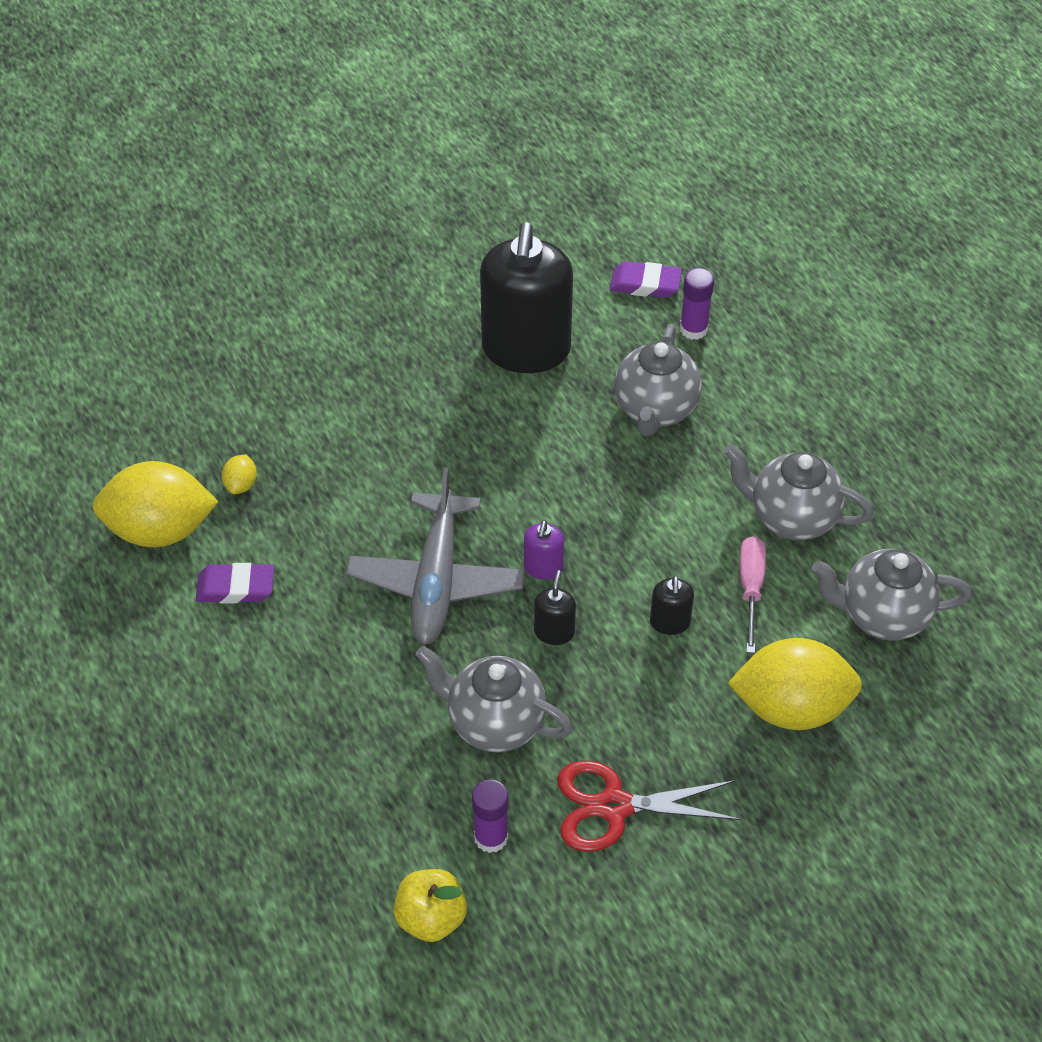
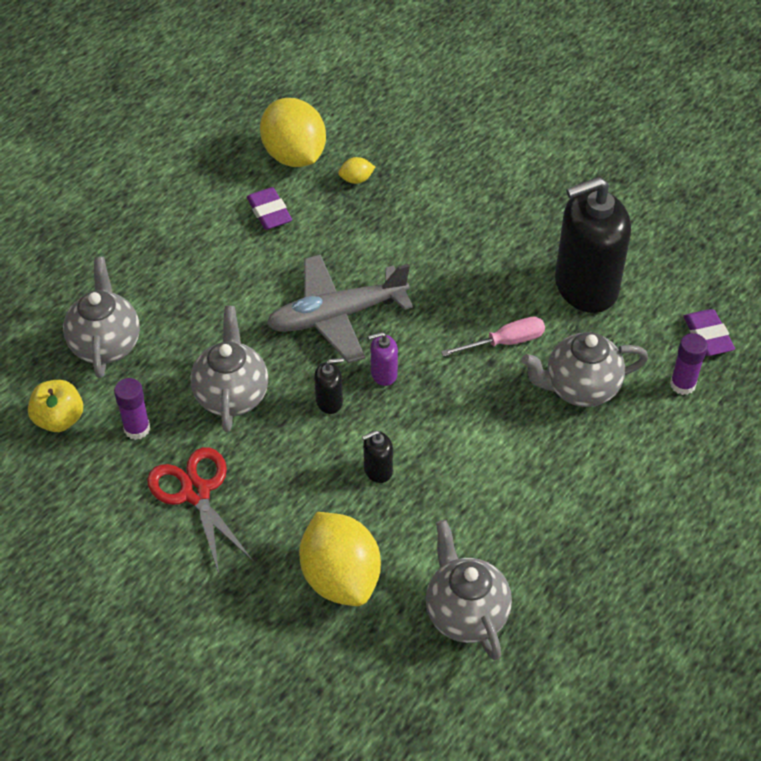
camera: 65 degrees right, 0 degrees up
grey teapot [724,444,873,540] -> grey teapot moved to [63,257,140,378]
pink screwdriver [740,536,766,653] -> pink screwdriver moved to [441,317,545,357]

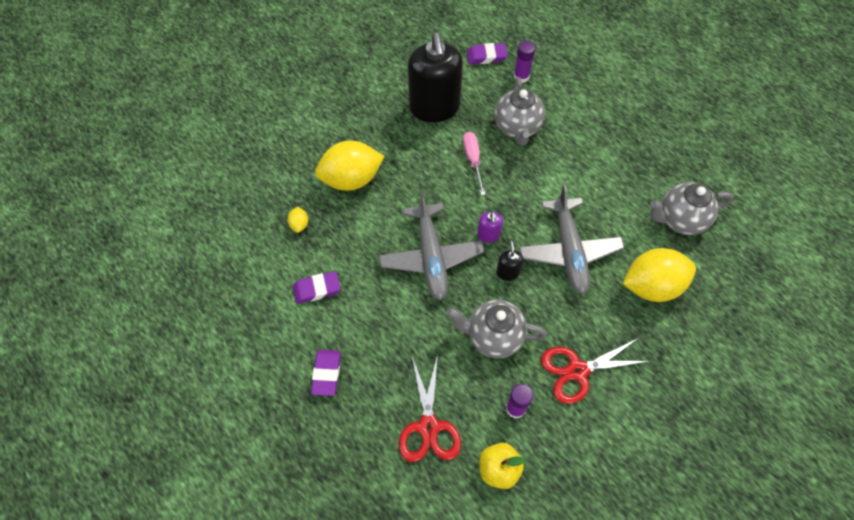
camera: 80 degrees left, 10 degrees up
grey teapot [63,257,140,378] -> red scissors [399,354,461,462]
yellow lemon [260,98,326,167] -> yellow lemon moved to [315,141,385,191]
black soap dispenser [362,430,393,483] -> grey plane [519,185,624,294]
none -> purple eraser [311,350,341,396]

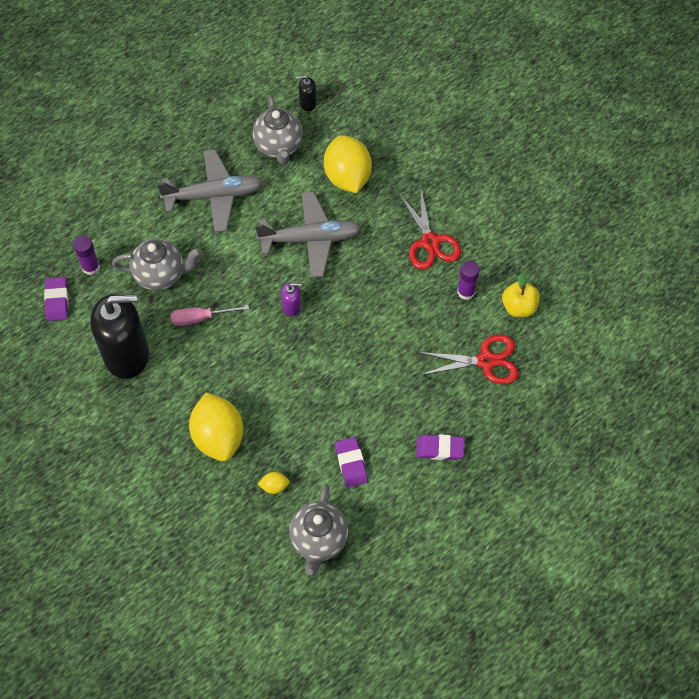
camera: 90 degrees left, 0 degrees up
grey plane [379,191,484,301] -> grey plane moved to [157,149,263,232]
grey teapot [446,300,547,358] -> grey teapot moved to [289,484,348,575]
black soap dispenser [496,241,523,281] -> black soap dispenser moved to [296,75,316,111]

